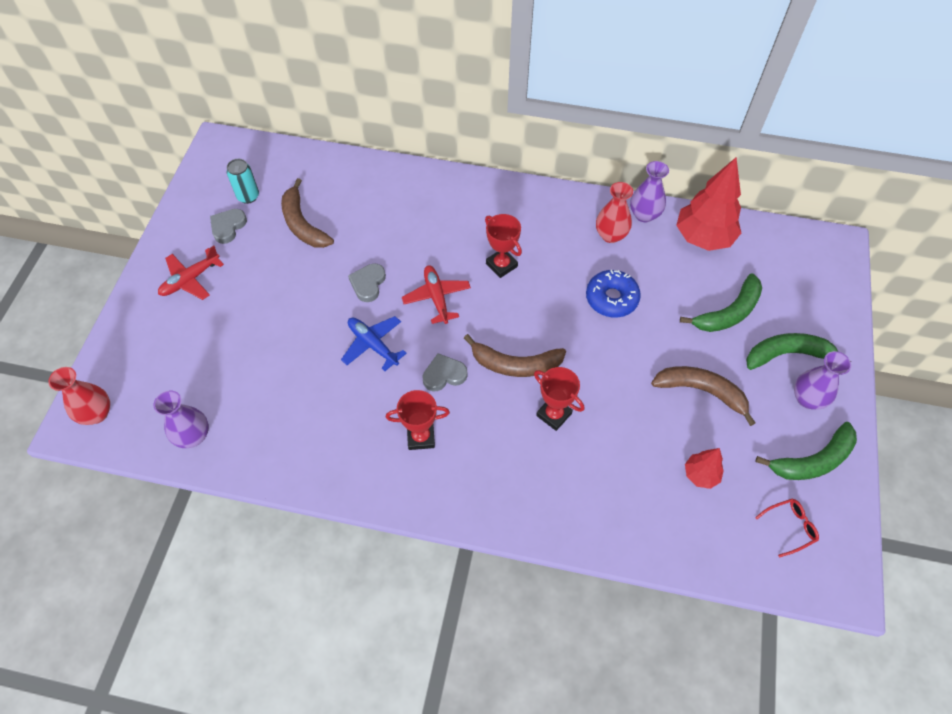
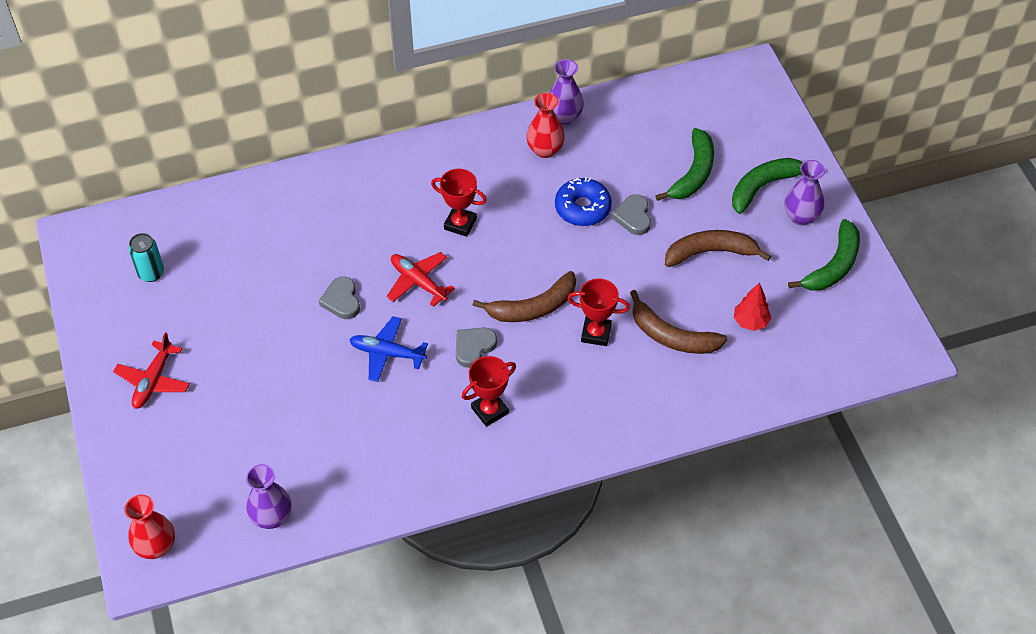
camera: 30 degrees left, 5 degrees down
grey heart [210,209,247,244] -> grey heart moved to [612,194,651,235]
brown banana [281,178,334,248] -> brown banana moved to [630,290,727,354]
red tree [676,158,741,251] -> none
red glasses [755,498,819,558] -> none

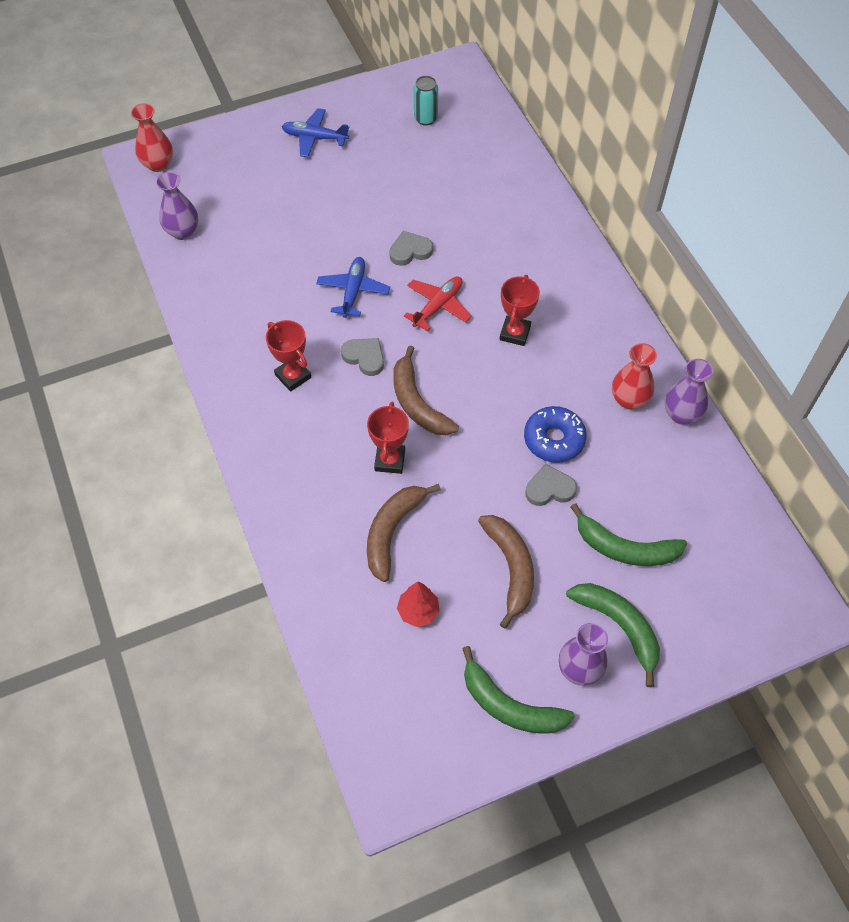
camera: 85 degrees right, 5 degrees up
red plane [113,332,190,409] -> blue plane [282,108,349,157]

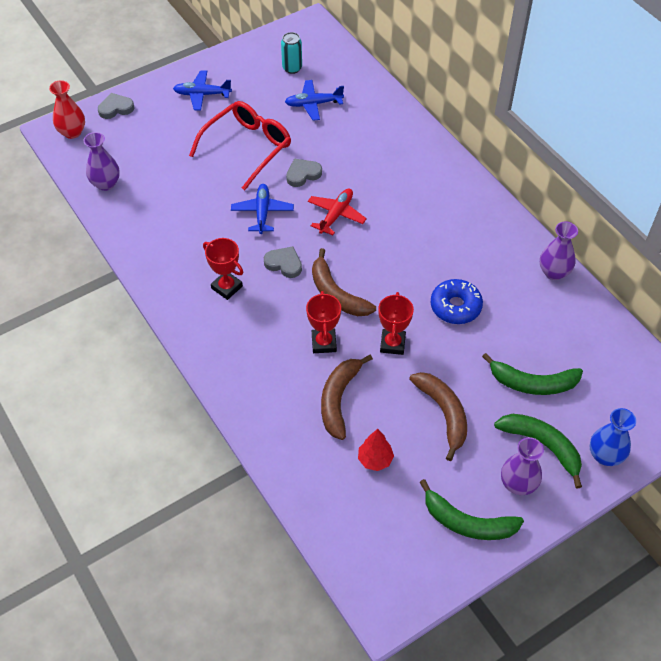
camera: 10 degrees left, 5 degrees down
red trophy [500,275,540,346] -> red trophy moved to [379,292,414,355]
grey heart [525,464,577,506] -> grey heart moved to [98,93,134,119]
red vase [612,343,657,409] -> none
none -> red glasses [189,101,291,190]
none -> blue plane [285,80,344,121]
none -> blue vase [590,408,636,466]

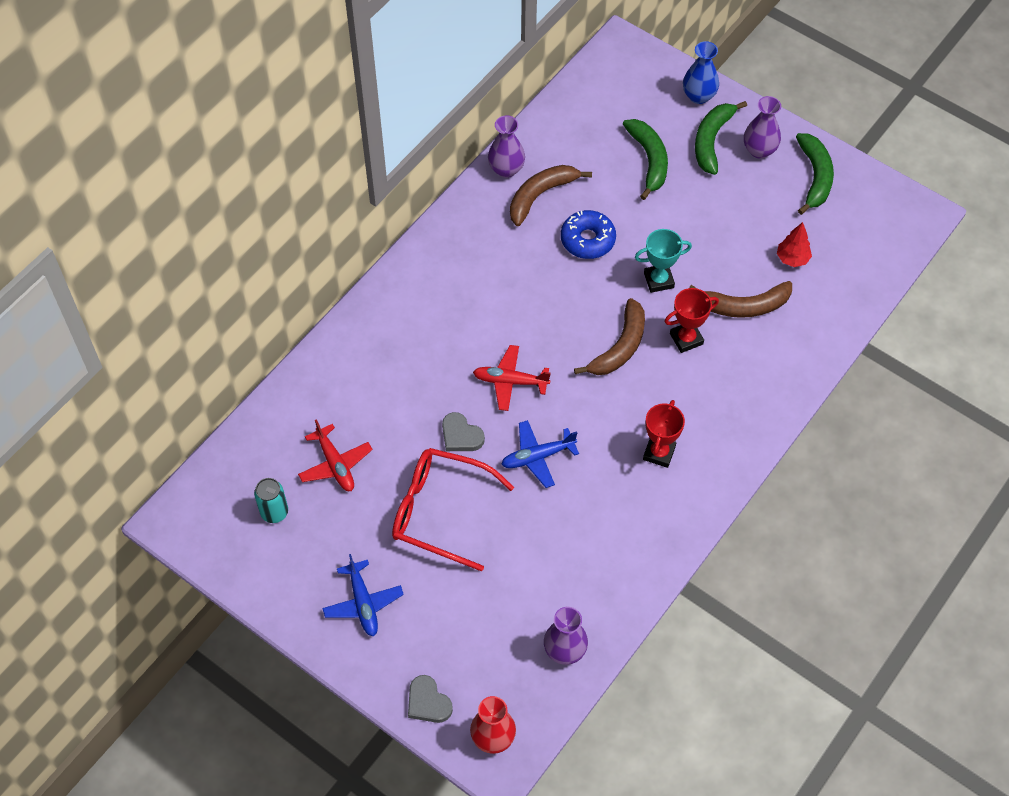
camera: 110 degrees left, 5 degrees up
grey heart [264,246,302,278] -> none
blue plane [285,80,344,121] -> red plane [298,419,373,491]
red trophy [379,292,414,355] -> turquoise trophy [635,229,692,293]
brown banana [409,372,467,461] -> brown banana moved to [510,165,592,226]

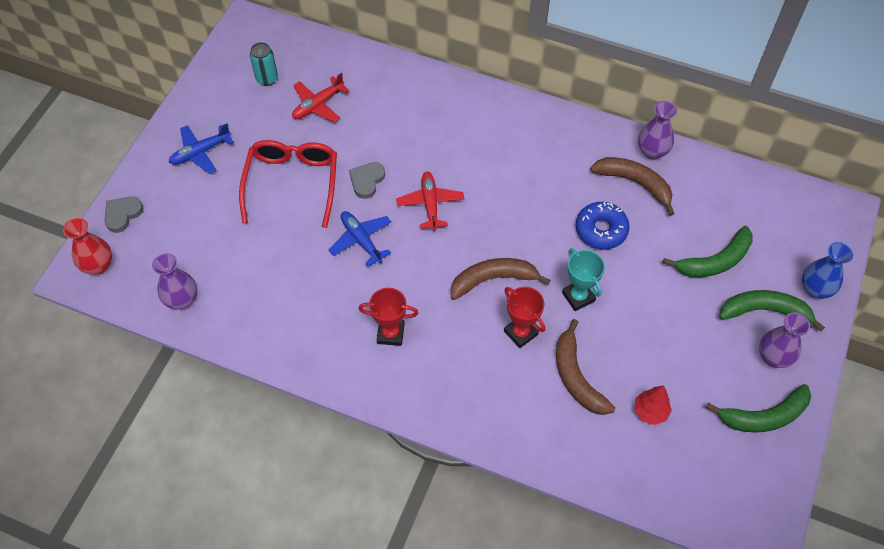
camera: 75 degrees right, 0 degrees up
brown banana [574,298,645,375] -> brown banana turned 150 degrees clockwise [451,258,550,300]

